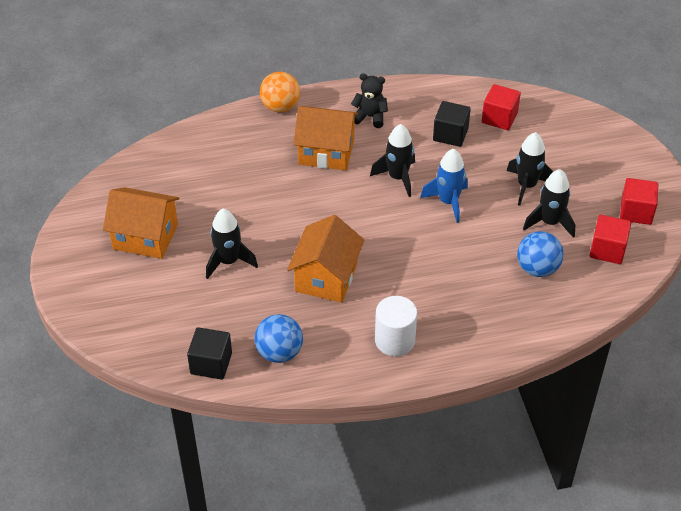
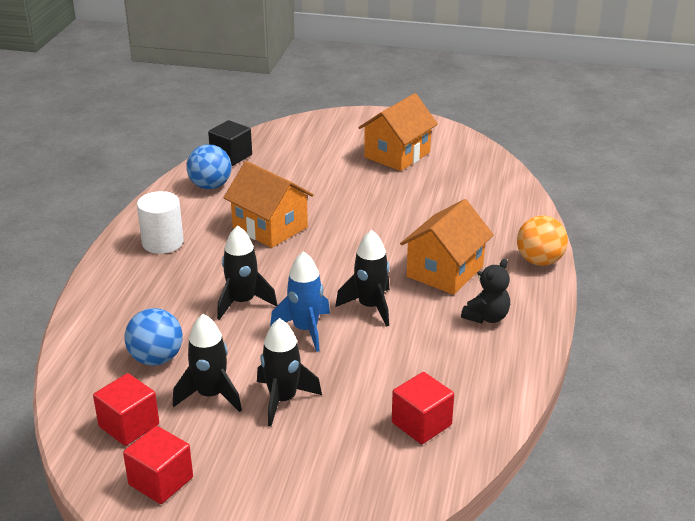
camera: 115 degrees right, 15 degrees down
black rocket [206,209,258,279] -> black rocket moved to [217,225,277,320]
black cube [433,101,471,147] -> none

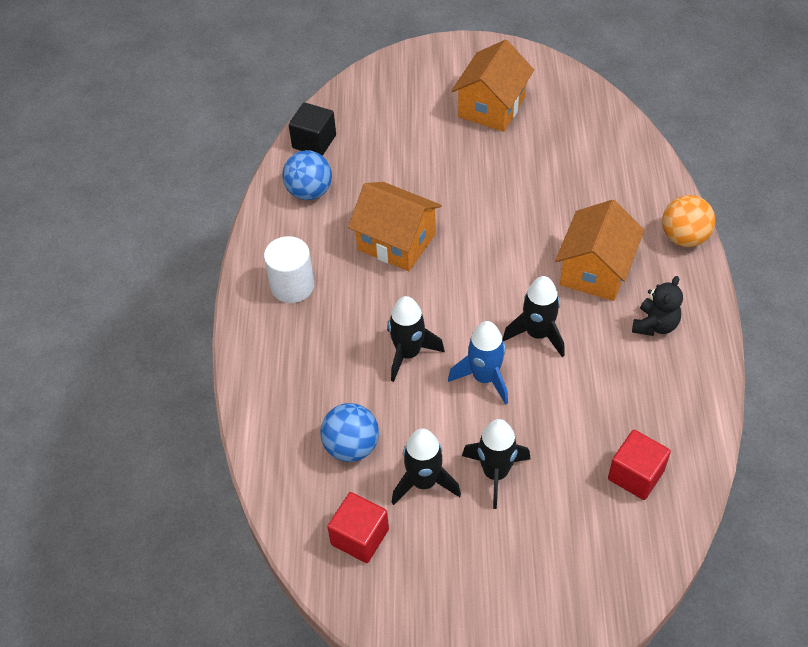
camera: 10 degrees left, 20 degrees up
red cube [123,426,193,504] -> none

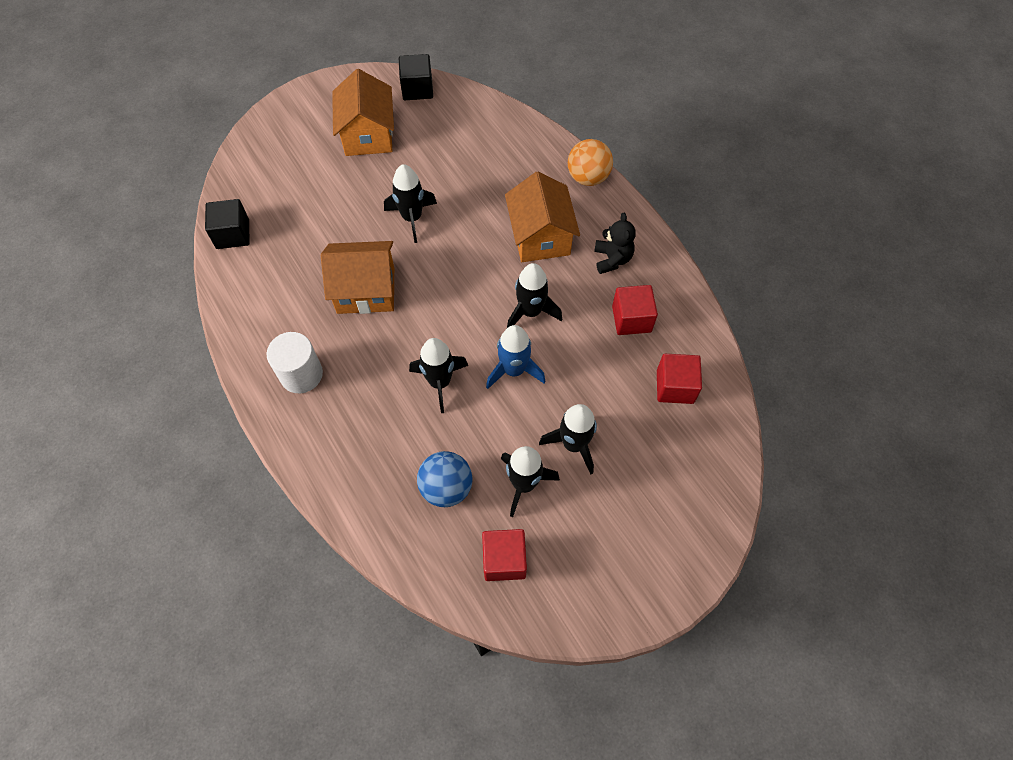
camera: 35 degrees left, 10 degrees up
blue ball [282,150,332,200] -> none
none -> black rocket [384,164,437,243]
none -> black cube [399,54,433,100]
none -> red cube [612,285,658,335]

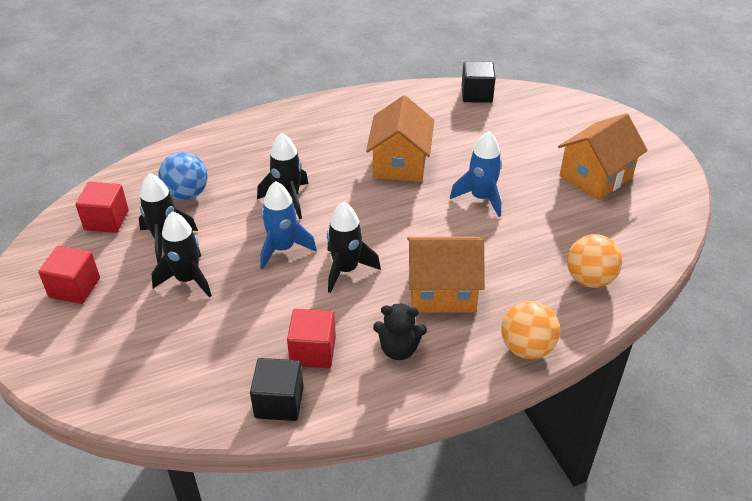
camera: 100 degrees right, 20 degrees down
white cylinder [267,332,323,393] -> none
orange house [332,69,394,156] -> orange house turned 45 degrees counterclockwise [558,113,648,200]
black rocket [384,164,437,243] -> blue rocket [450,131,502,217]
black cube [399,54,433,100] -> black cube moved to [250,358,304,421]
red cube [657,354,702,404] -> red cube moved to [38,246,100,304]
none -> orange ball [567,234,622,288]

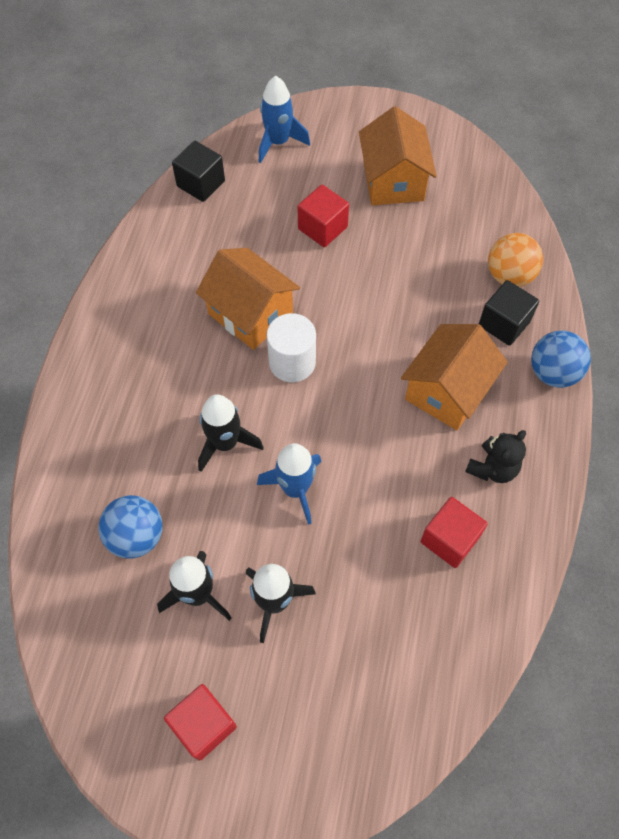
camera: 55 degrees left, 20 degrees up
red cube [76,182,129,233] -> red cube moved to [297,185,349,247]
black cube [250,358,304,421] -> black cube moved to [479,280,539,346]
black rocket [327,202,381,293] -> none
blue rocket [450,131,502,217] -> blue rocket moved to [259,76,310,163]
orange ball [501,301,560,359] -> blue ball [531,330,591,388]
none -> white cylinder [267,313,316,383]

